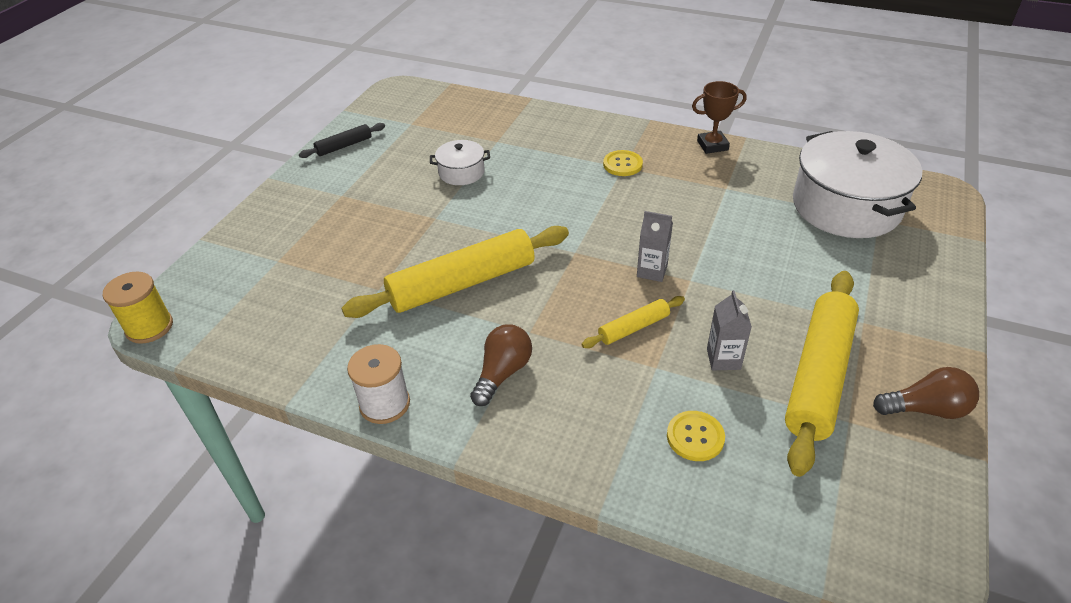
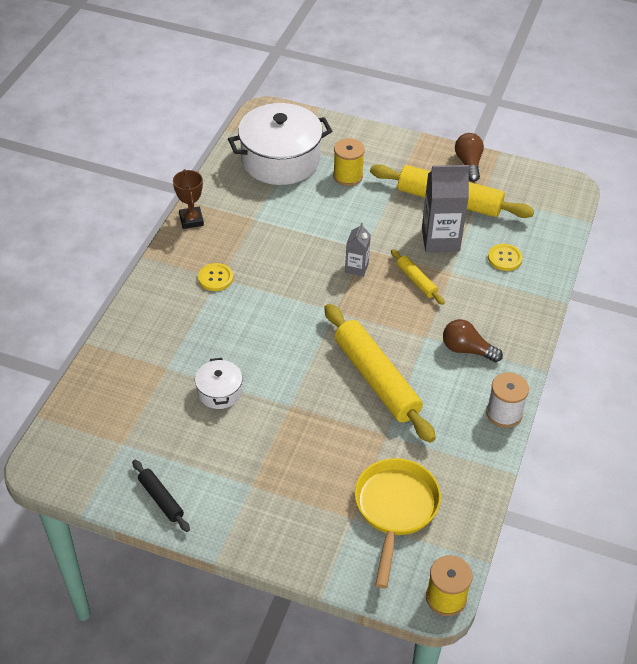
camera: 95 degrees left, 5 degrees up
grey carton [707,290,752,371] -> grey carton [422,165,470,252], size x1.83
none -> yellow spool [333,138,365,186]
none -> yellow pan [355,458,441,588]

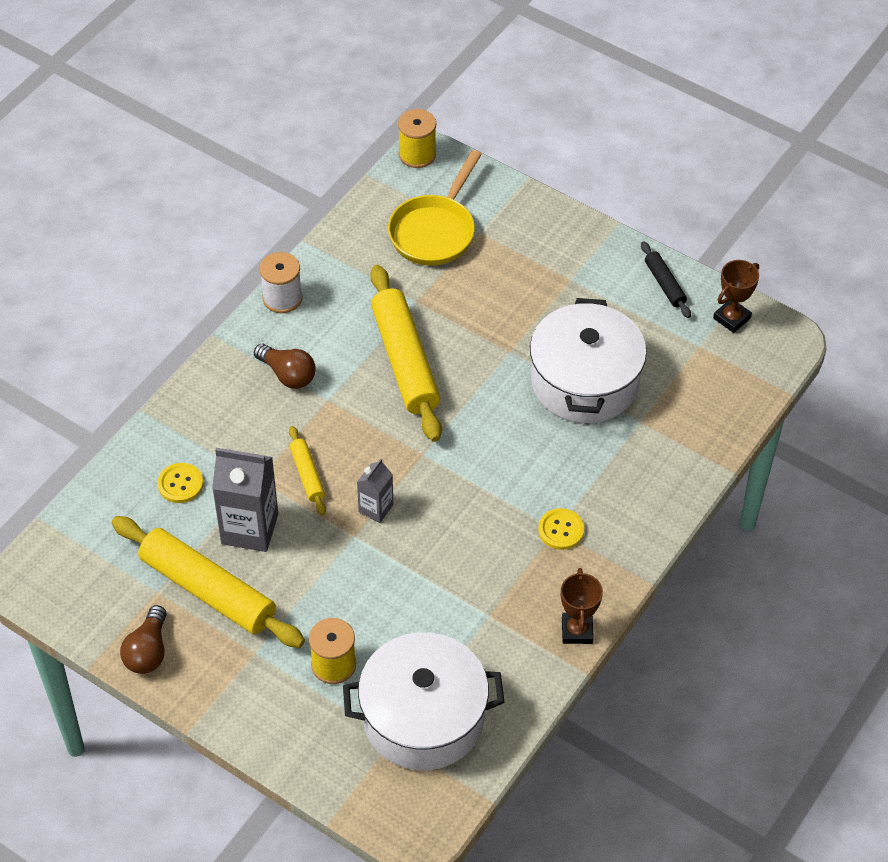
camera: 165 degrees left, 5 degrees up
white pot [195,358,243,409] -> white pot [530,298,647,423], size x2.12
none -> brown trophy [713,260,759,333]

